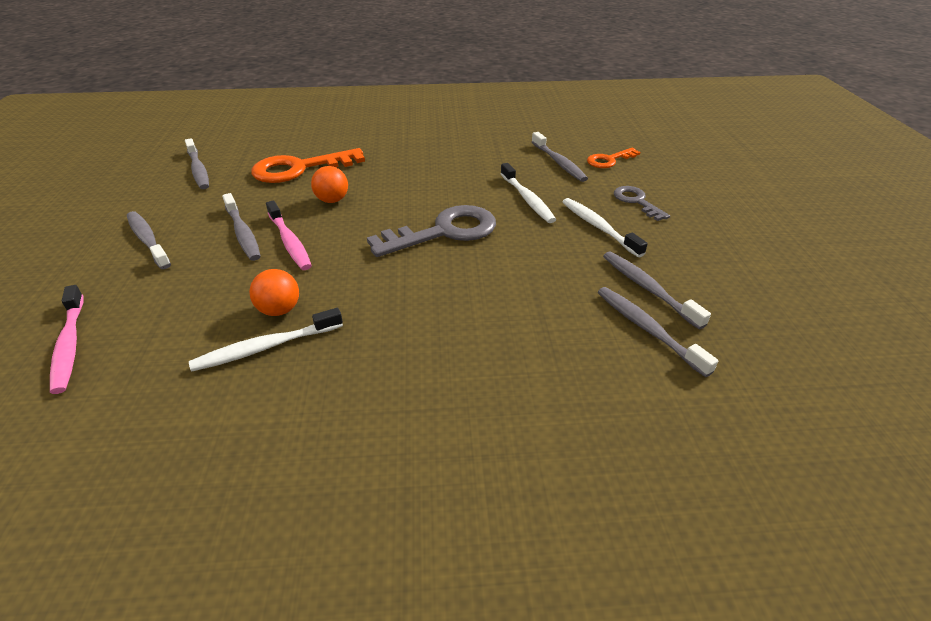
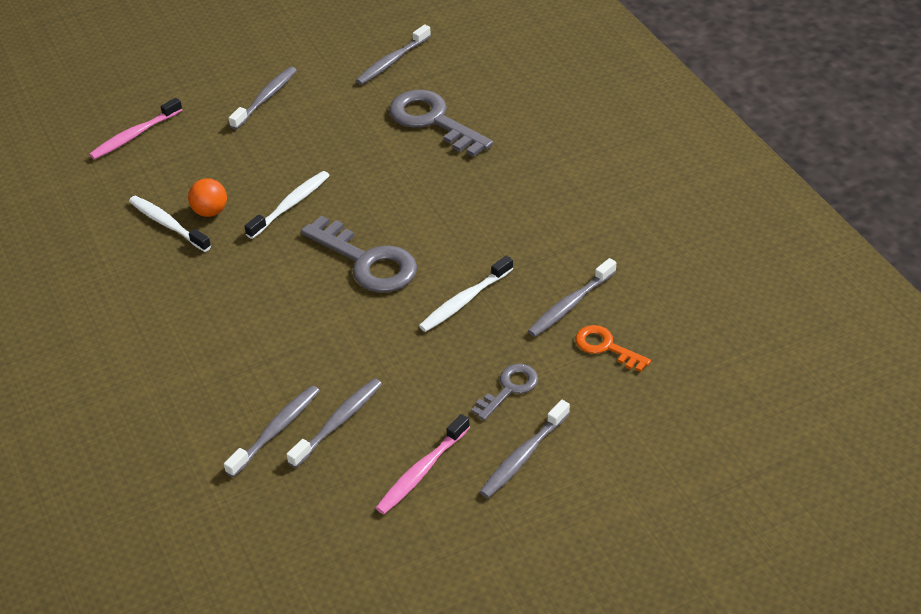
camera: 70 degrees right, 5 degrees up
grey toothbrush [222,193,261,261] -> grey toothbrush moved to [480,400,570,498]
orange key [251,148,365,183] -> grey key [389,90,493,157]
pink toothbrush [266,200,312,270] -> pink toothbrush moved to [376,414,470,514]
orange ball [311,166,348,203] -> none
white toothbrush [563,198,648,257] -> white toothbrush moved to [244,171,330,239]

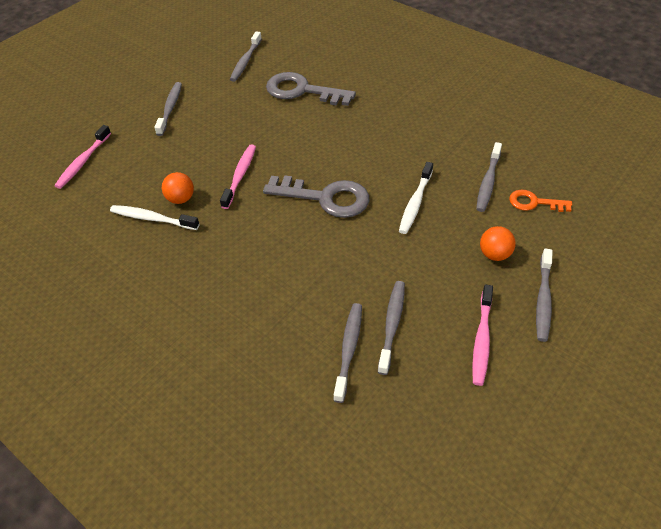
camera: 25 degrees left, 5 degrees up
white toothbrush [244,171,330,239] -> pink toothbrush [220,144,256,209]
grey key [471,364,538,421] -> orange ball [480,226,516,261]

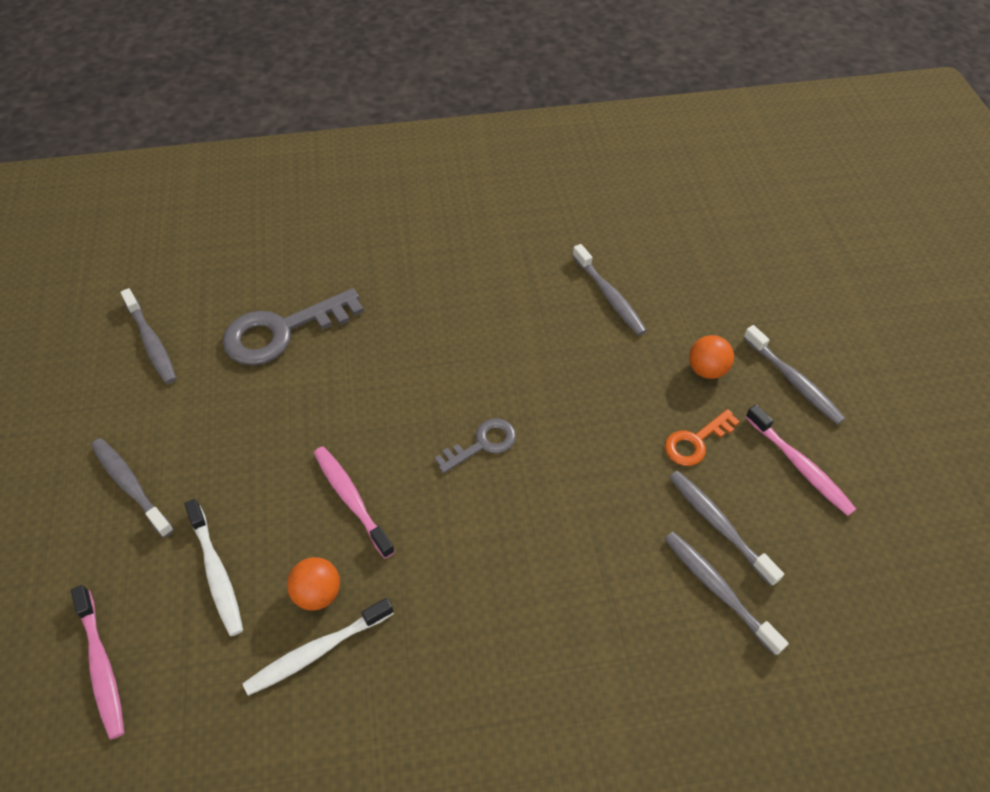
camera: 50 degrees left, 5 degrees up
grey key [263,175,369,218] -> grey key [435,418,516,473], size x0.56
white toothbrush [399,162,433,234] -> white toothbrush moved to [184,499,243,636]
orange key [509,190,572,212] -> orange key moved to [665,409,740,466]

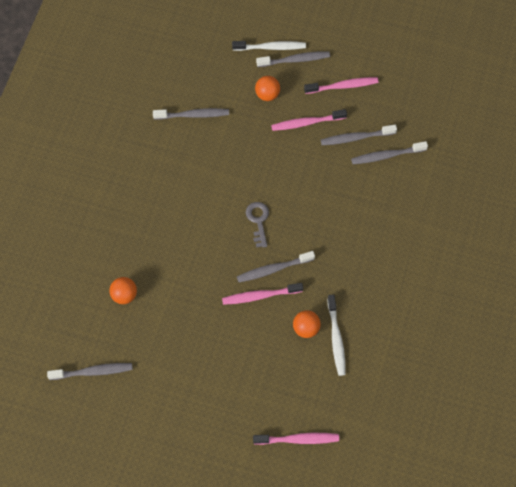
camera: 65 degrees left, 10 degrees up
grey toothbrush [91,438,174,538] -> grey toothbrush moved to [237,251,315,282]
white toothbrush [184,499,243,636] -> white toothbrush moved to [232,41,306,51]
grey key [223,288,364,365] -> orange ball [109,277,137,304]
orange key [665,409,740,466] -> pink toothbrush [271,109,347,131]

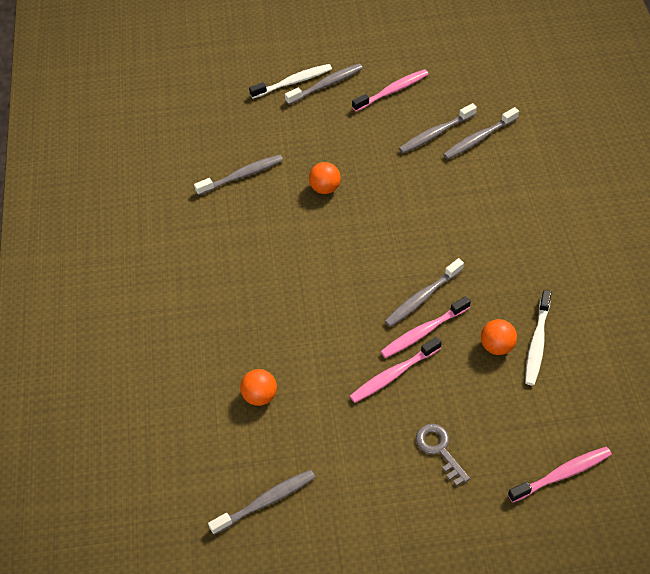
camera: 20 degrees left, 10 degrees down
grey key [246,202,269,248] -> grey key moved to [416,424,470,486]
orange ball [255,76,280,101] -> orange ball moved to [309,162,341,194]
pink toothbrush [271,109,347,131] -> pink toothbrush moved to [350,337,442,403]
white toothbrush [327,294,346,376] -> white toothbrush turned 45 degrees clockwise [525,290,552,386]

